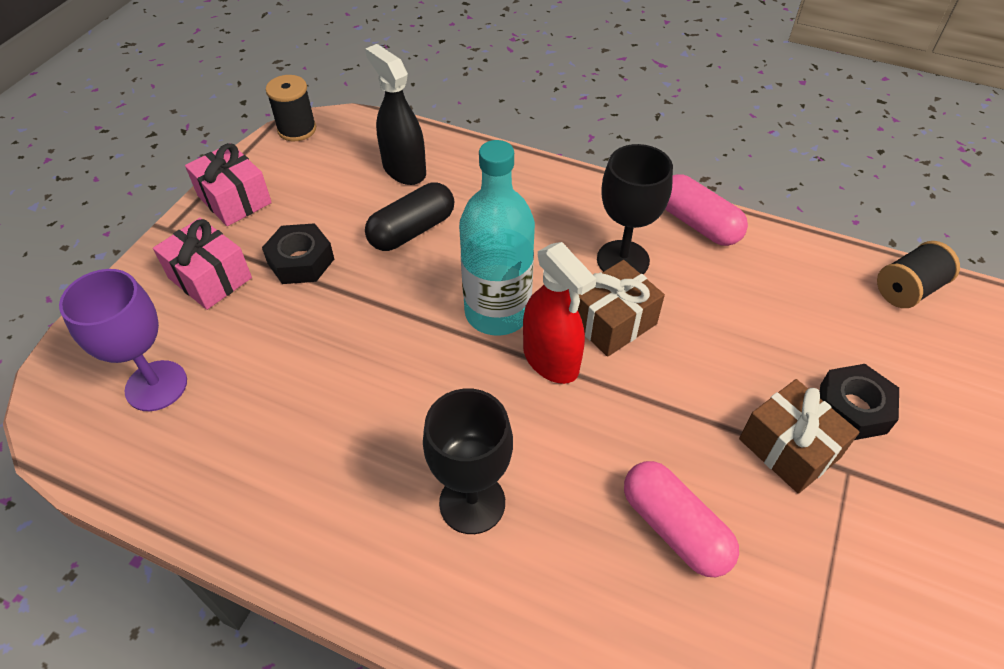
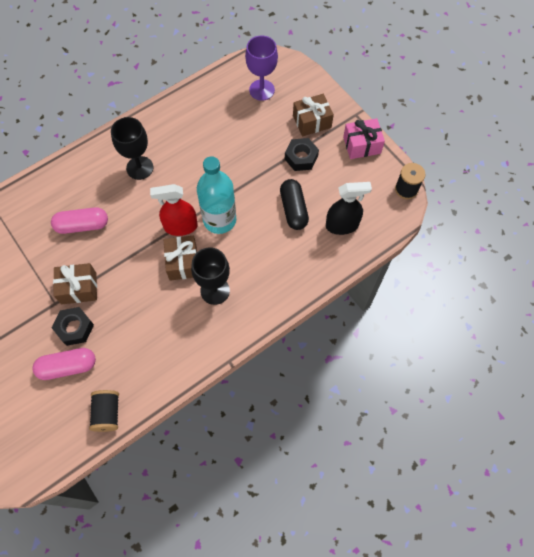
camera: 120 degrees right, 15 degrees up
pink gift [153,218,252,310] -> brown gift [293,94,334,137]
pink capsule [665,174,748,246] -> pink capsule moved to [32,348,96,380]

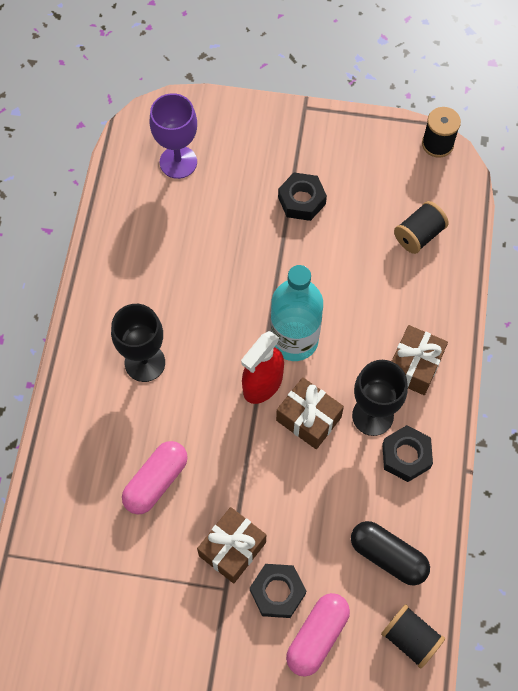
camera: 45 degrees left, 0 degrees up
black capsule [280,179,309,230] -> black capsule moved to [351,521,430,586]
brown gift [293,94,334,137] -> brown gift moved to [392,325,448,395]
black spray bottle [326,182,372,235] -> black spool [394,201,449,254]
pink gift [343,118,385,159] -> none
none -> black nut [382,425,433,482]

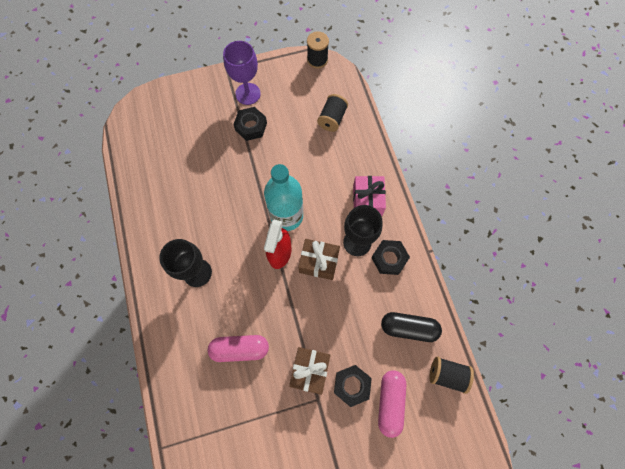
camera: 25 degrees left, 5 degrees up
pink capsule [122,441,187,514] -> pink capsule turned 75 degrees clockwise [208,335,269,362]
purple goblet [149,93,197,179] -> purple goblet moved to [223,41,261,105]
brown gift [392,325,448,395] -> pink gift [353,176,386,216]

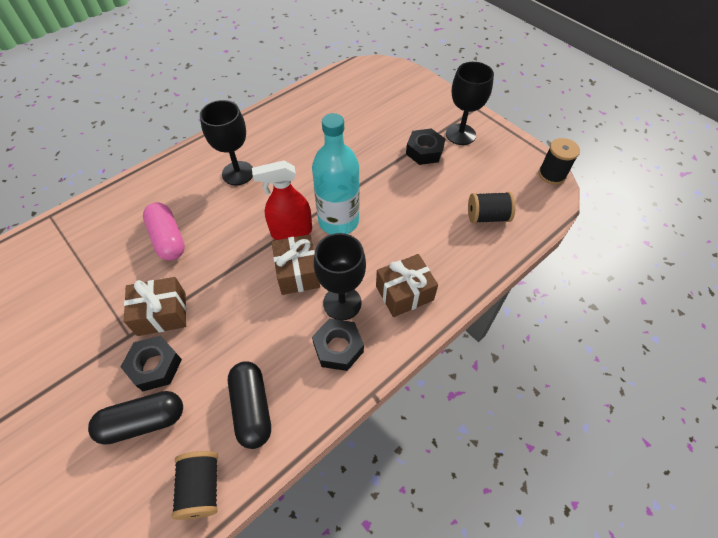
camera: 65 degrees right, 15 degrees down
purple goblet [223,41,261,105] -> black goblet [446,62,494,145]
pink gift [353,176,386,216] -> brown gift [376,254,438,317]
pink capsule [378,370,406,438] -> black capsule [88,391,183,445]

